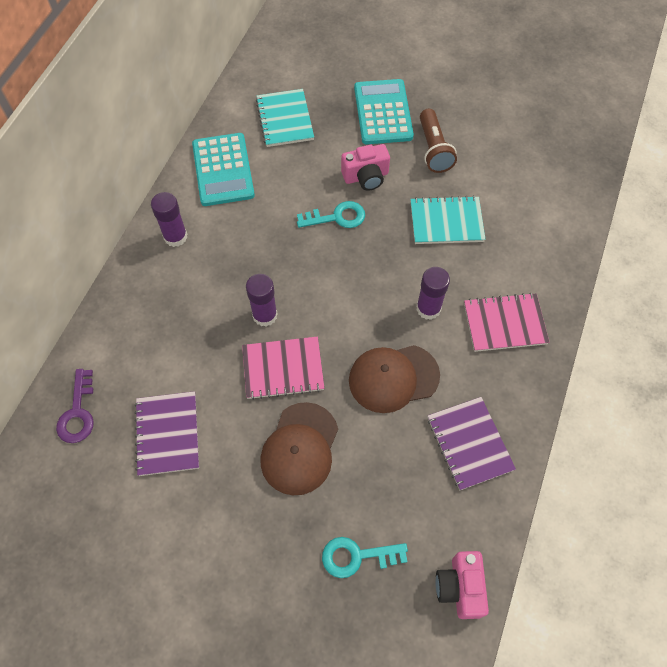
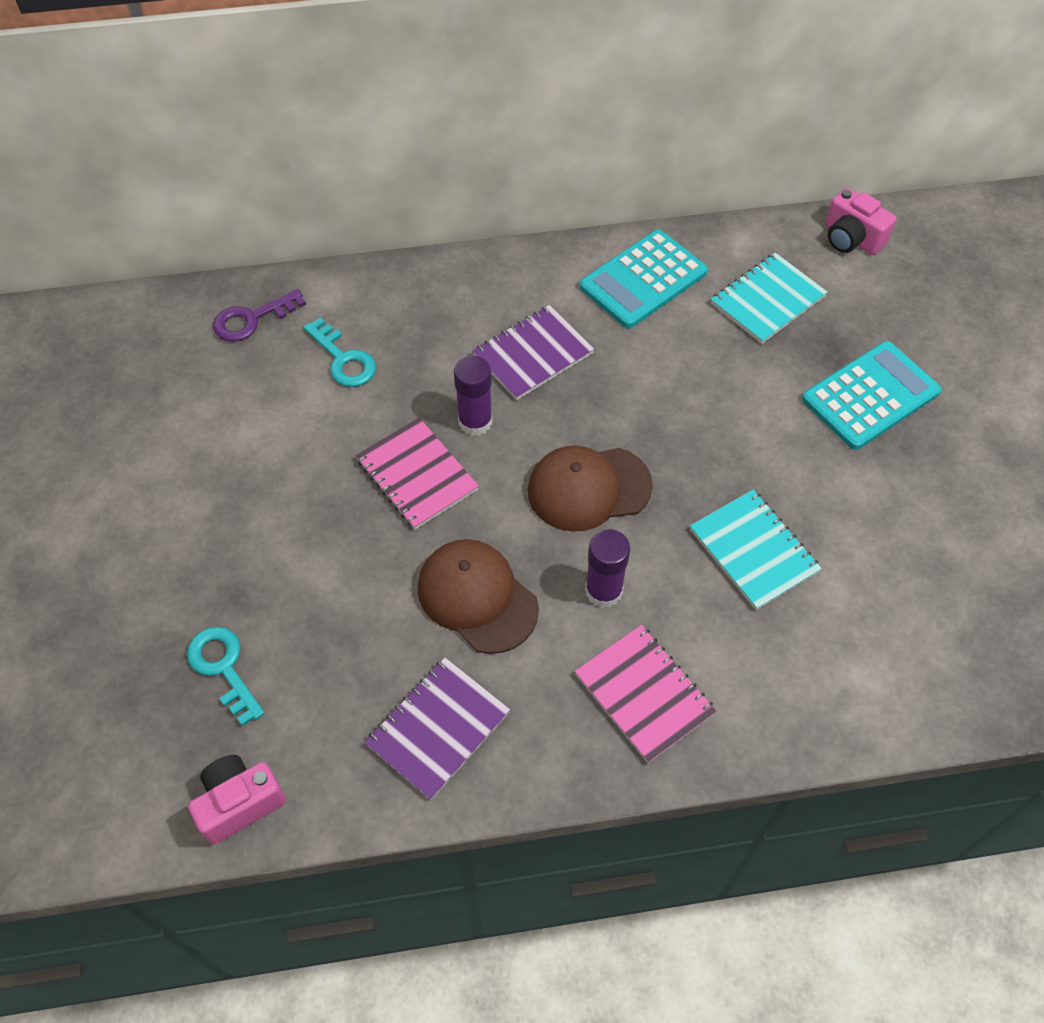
camera: 60 degrees right, 5 degrees down
purple notebook [135,391,199,476] -> purple notebook moved to [472,305,594,400]
purple glue stick [151,192,187,247] -> none
brown cap [260,402,338,495] -> brown cap moved to [528,446,653,532]
turquoise key [297,201,365,228] -> turquoise key moved to [303,317,376,387]
pink camera [341,144,390,191] -> pink camera moved to [825,188,896,255]
brown flashlight [420,109,457,173] -> none

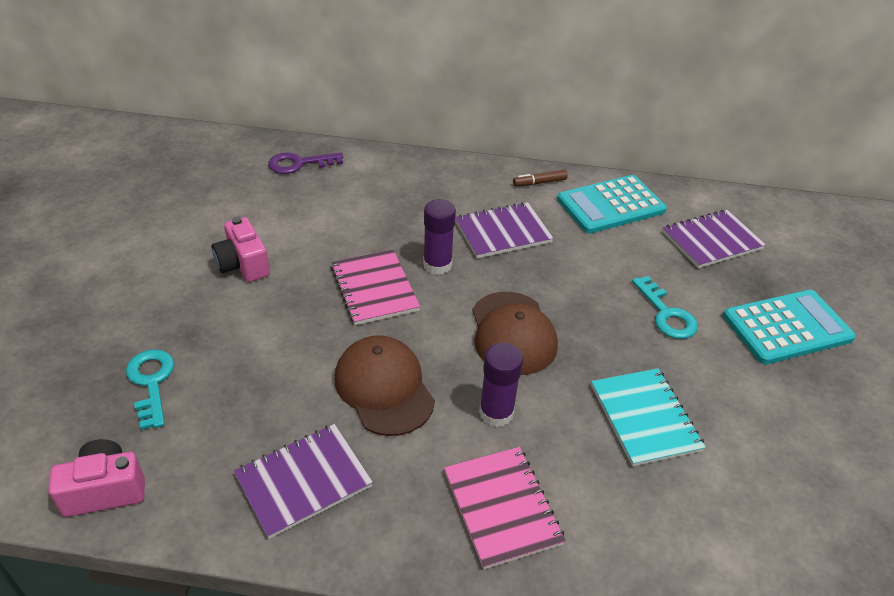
camera: 15 degrees right, 15 degrees down
turquoise key [303,317,376,387] -> turquoise key moved to [632,276,698,339]
brown cap [528,446,653,532] -> brown cap turned 105 degrees counterclockwise [472,292,558,375]
turquoise notebook [711,253,828,344] -> purple notebook [662,210,766,268]
pink camera [825,188,896,255] -> pink camera moved to [212,217,270,282]
none -> brown marker [513,170,568,186]

